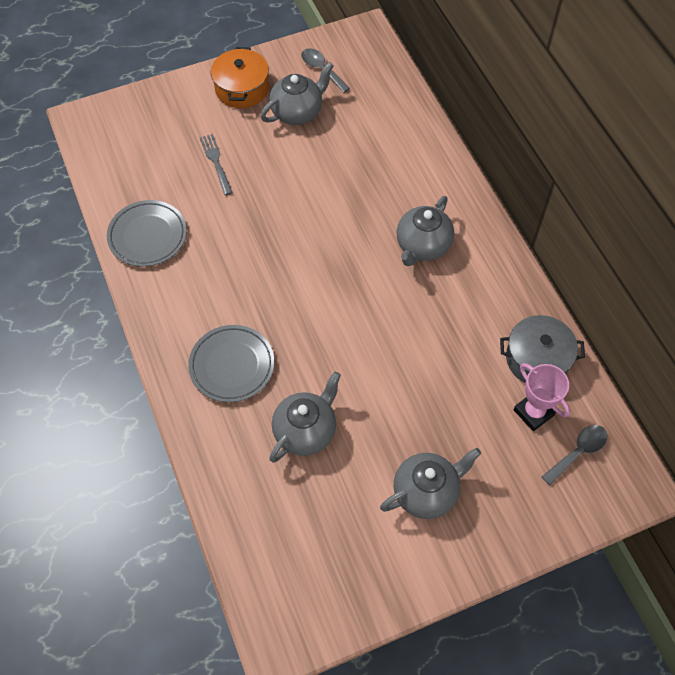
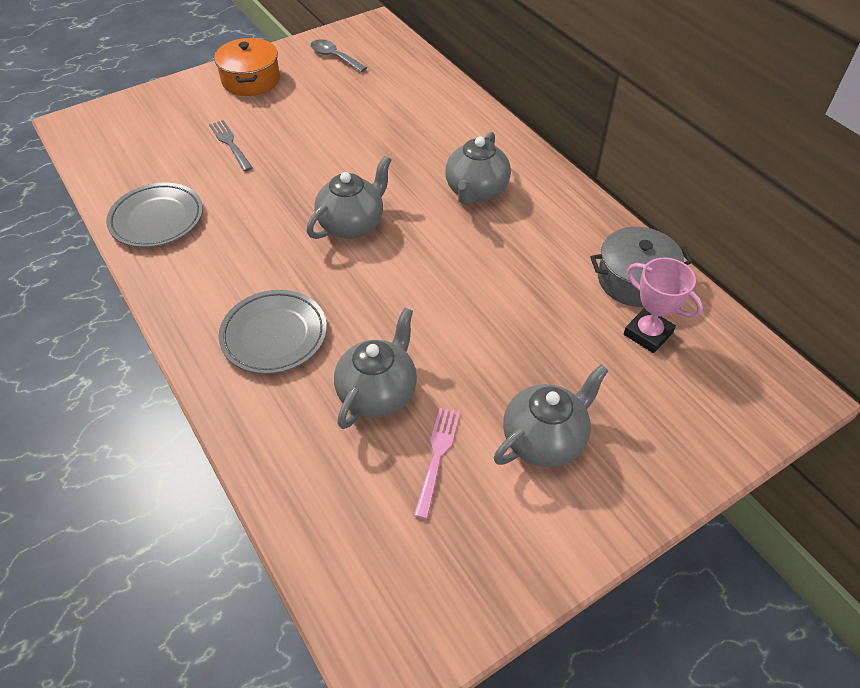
camera: 10 degrees left, 10 degrees down
grey teapot [261,62,334,125] -> grey teapot moved to [307,156,392,239]
grey spoon [542,425,608,485] -> none
none -> pink fork [414,408,460,519]

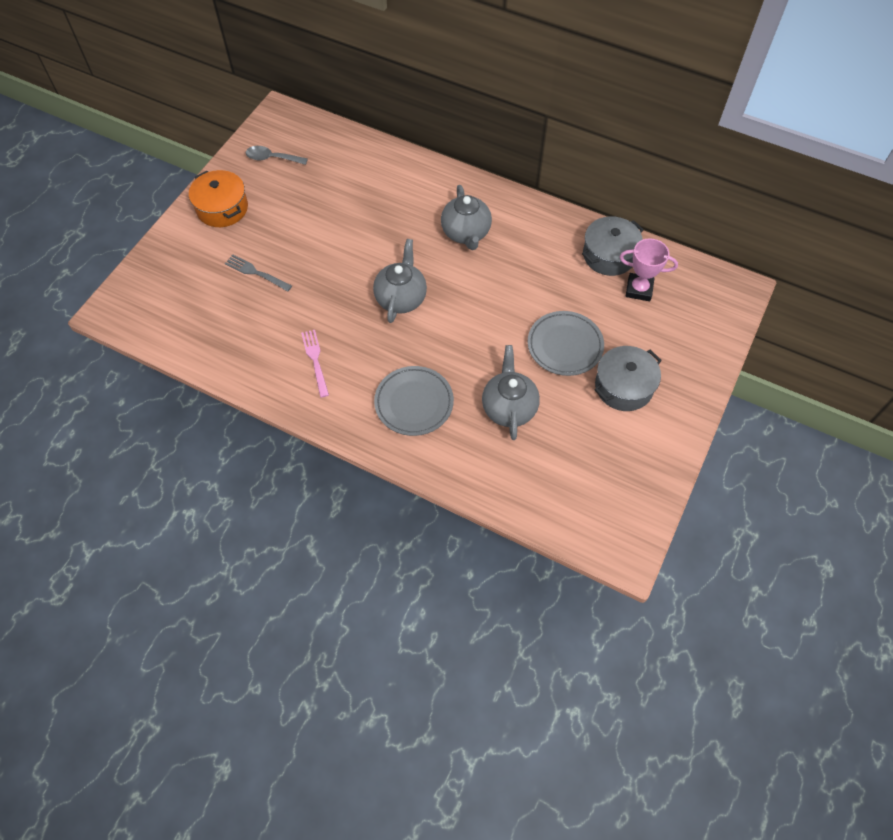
camera: 30 degrees left, 10 degrees up
grey plate [106,183,203,248] -> grey plate moved to [528,311,604,376]
pink fork [414,408,460,519] -> pink fork moved to [301,330,329,397]
grey teapot [494,365,608,467] -> grey pot [595,346,662,411]

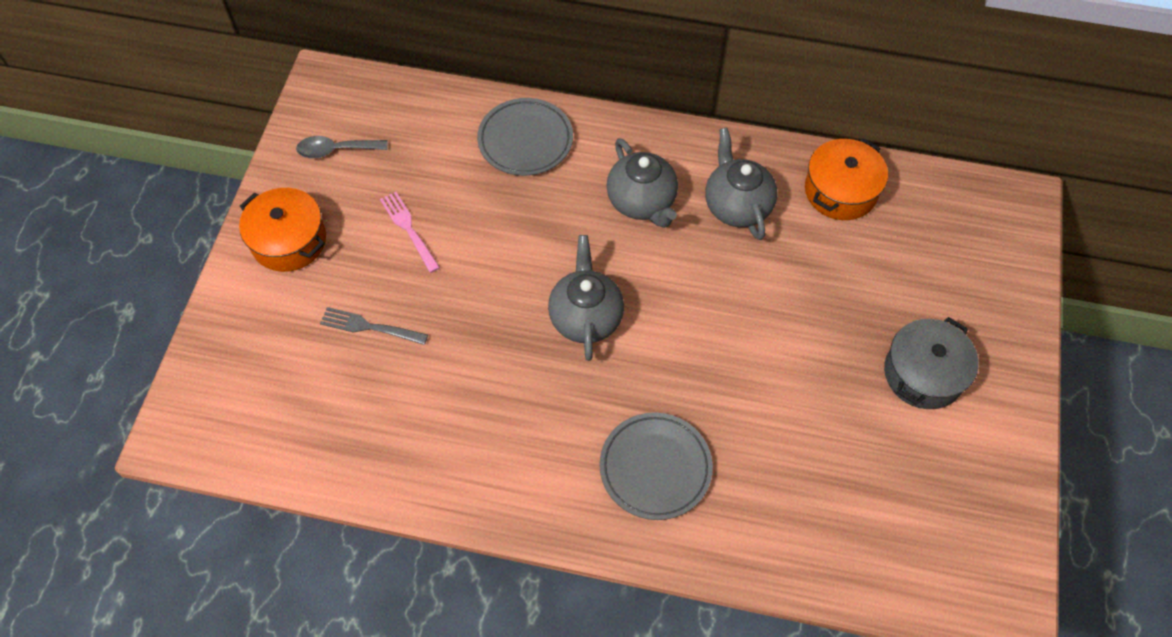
camera: 15 degrees left, 0 degrees up
pink fork [301,330,329,397] -> pink fork moved to [380,192,440,273]
grey teapot [482,345,540,440] -> grey teapot moved to [705,128,778,240]
grey plate [528,311,604,376] -> grey plate moved to [477,98,573,176]
grey pot [582,216,644,276] -> orange pot [805,138,888,220]
pink trophy [620,238,678,301] -> none

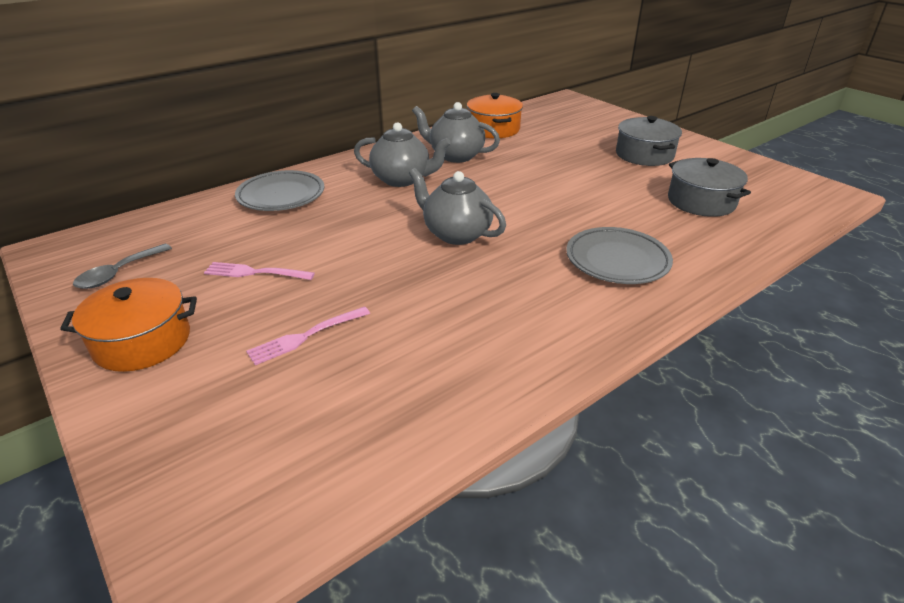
camera: 50 degrees left, 25 degrees down
grey fork [320,307,428,345] -> pink fork [246,306,370,365]
none -> grey pot [668,158,751,217]

